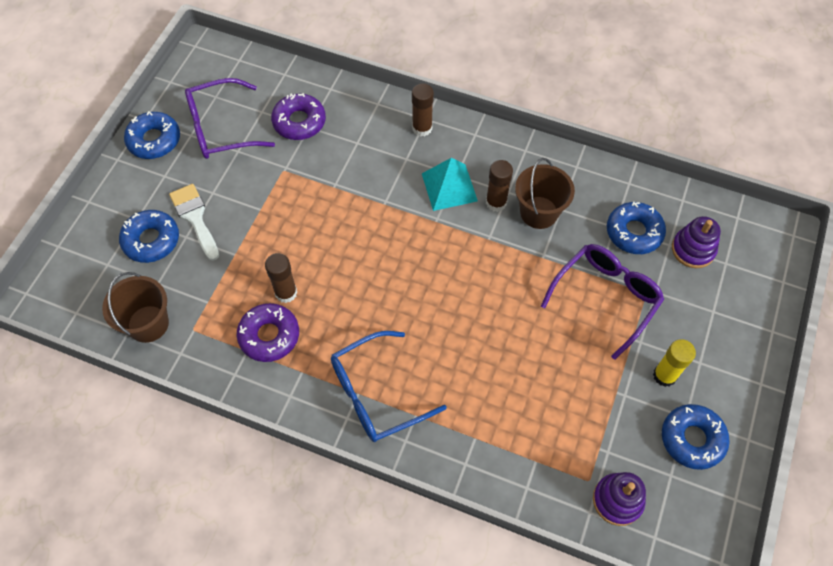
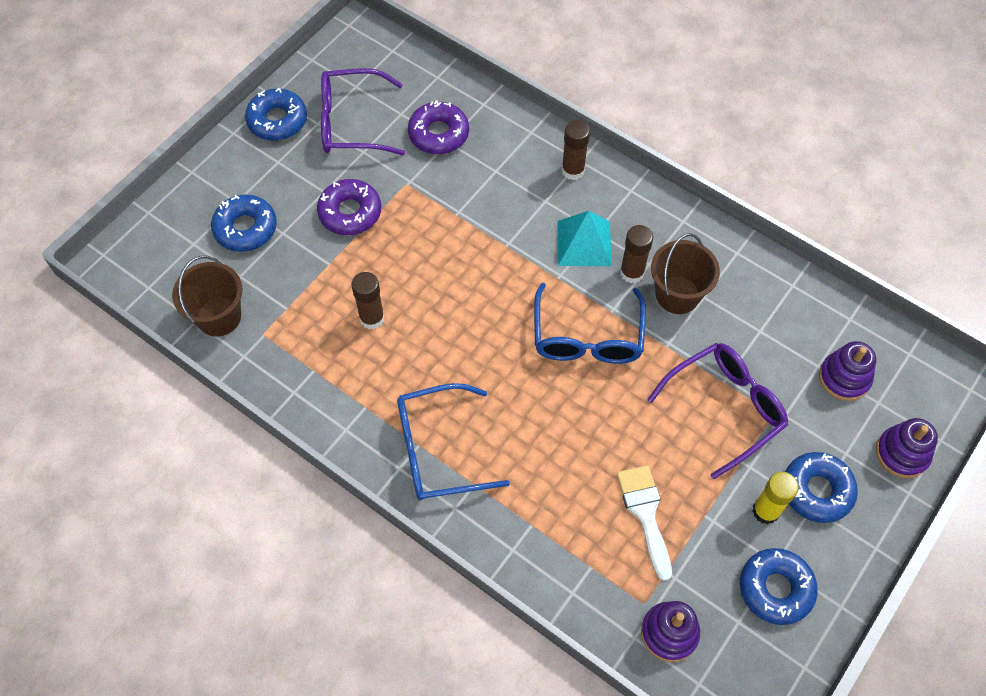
camera: 15 degrees right, 0 degrees up
white brush [169,184,219,261] -> white brush moved to [617,465,672,581]
purple donut [237,303,299,362] -> purple donut moved to [317,179,381,235]
blue donut [607,201,666,254] -> blue donut moved to [785,452,858,523]
none -> blue glasses [534,283,646,364]
none -> purple stacking toy [876,418,938,478]

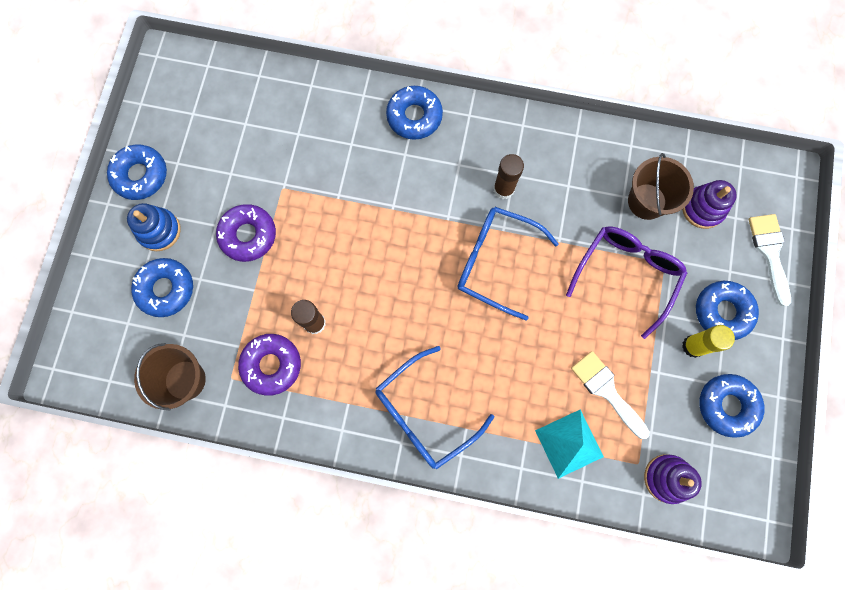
camera: 25 degrees left, 15 degrees up
purple glasses [321,68,405,155] -> none
purple donut [408,100,469,154] -> purple donut moved to [238,334,301,396]
blue glasses [534,283,646,364] -> blue glasses turned 135 degrees clockwise [458,207,559,320]
turquoise pyramid [557,211,612,266] -> turquoise pyramid moved to [535,410,604,479]
brown glue stick [561,120,590,180] -> blue donut [386,86,443,140]
brown bucket [651,233,720,314] -> brown bucket moved to [628,153,694,220]
purple stacking toy [876,418,938,478] -> white brush [749,214,791,307]
none -> blue stacking toy [127,203,181,251]

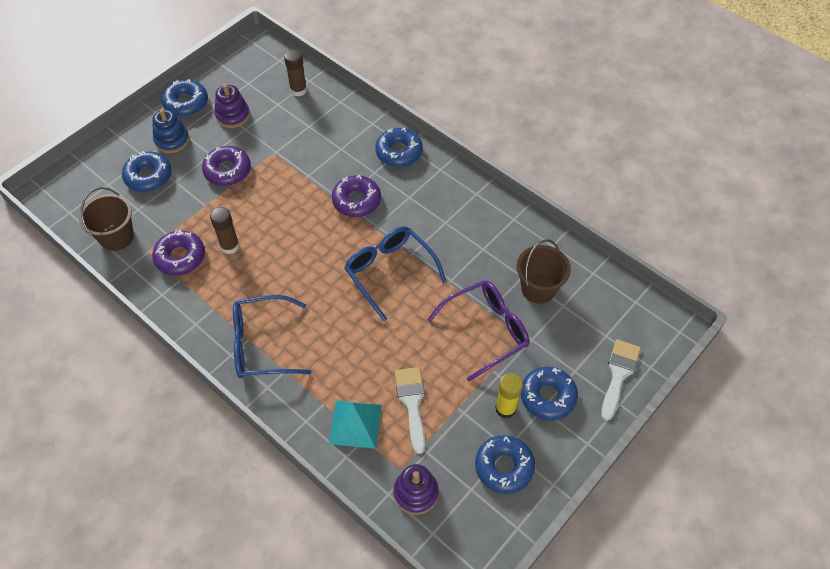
camera: 30 degrees right, 20 degrees down
brown glue stick [493,154,524,199] -> brown glue stick moved to [284,49,307,96]
purple stacking toy [682,180,737,229] -> purple stacking toy moved to [214,84,250,128]
none -> purple donut [332,175,381,217]

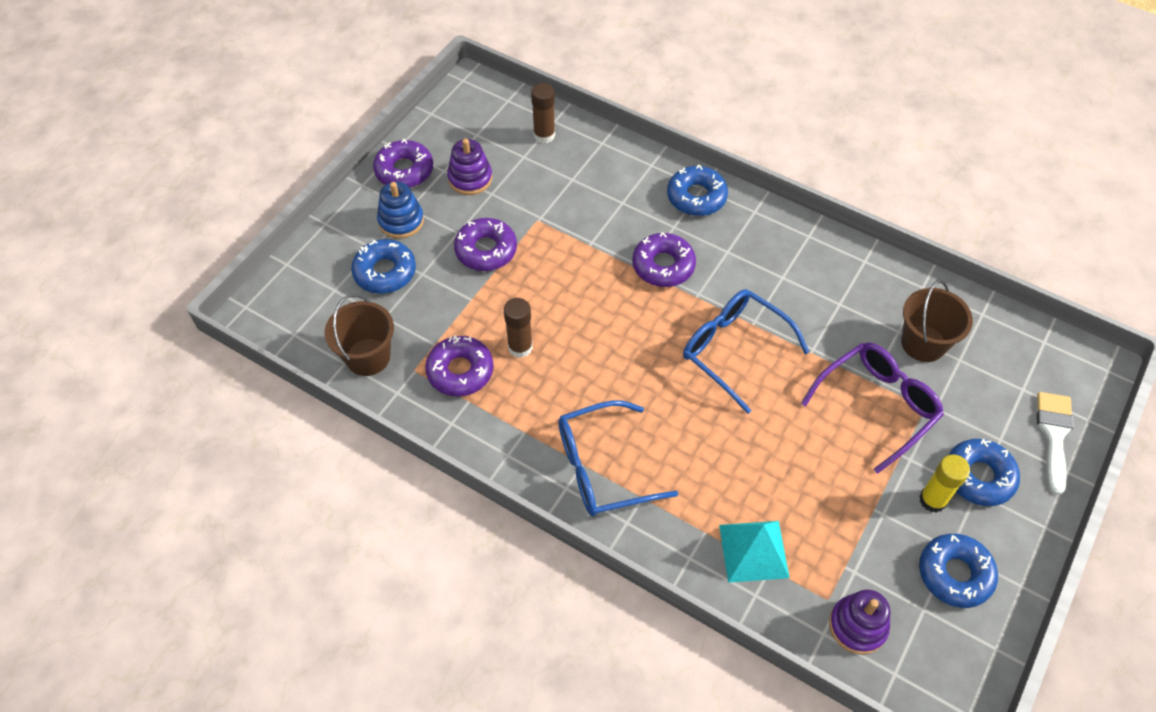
camera: 10 degrees left, 0 degrees up
blue donut [162,79,208,117] -> purple donut [373,139,433,188]
white brush [395,367,425,454] -> none

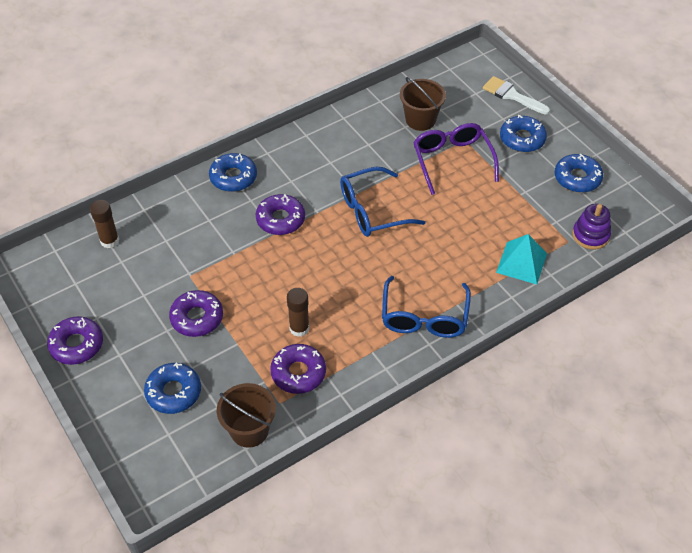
camera: 65 degrees left, 5 degrees down
blue stacking toy [377,182,424,239] -> none
purple stacking toy [447,139,492,195] -> none
yellow glue stick [919,454,970,513] -> none

